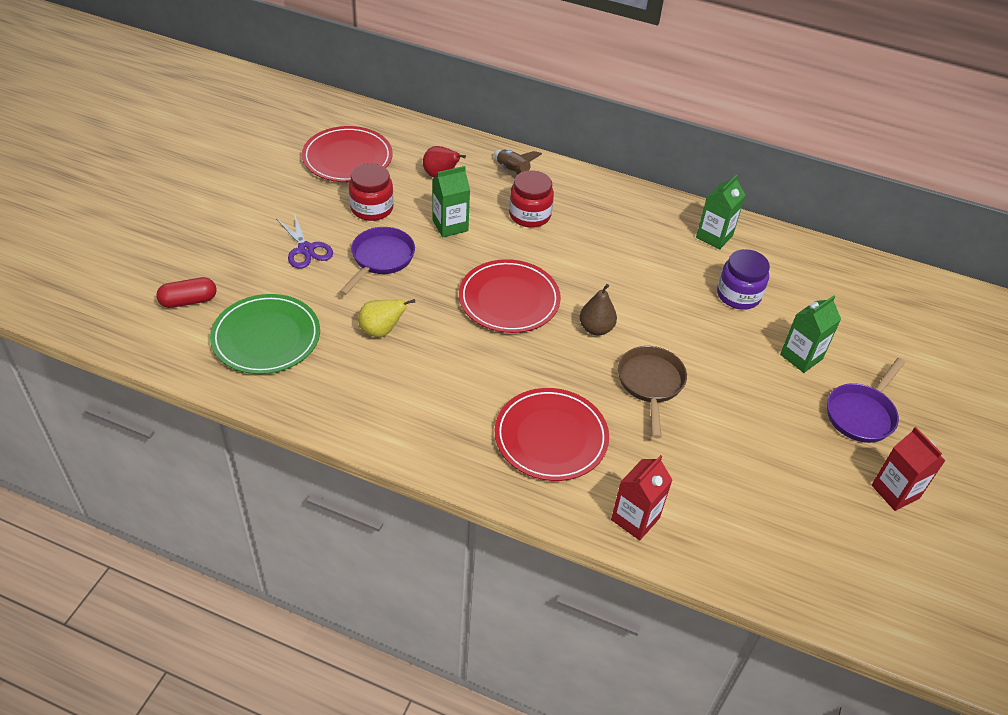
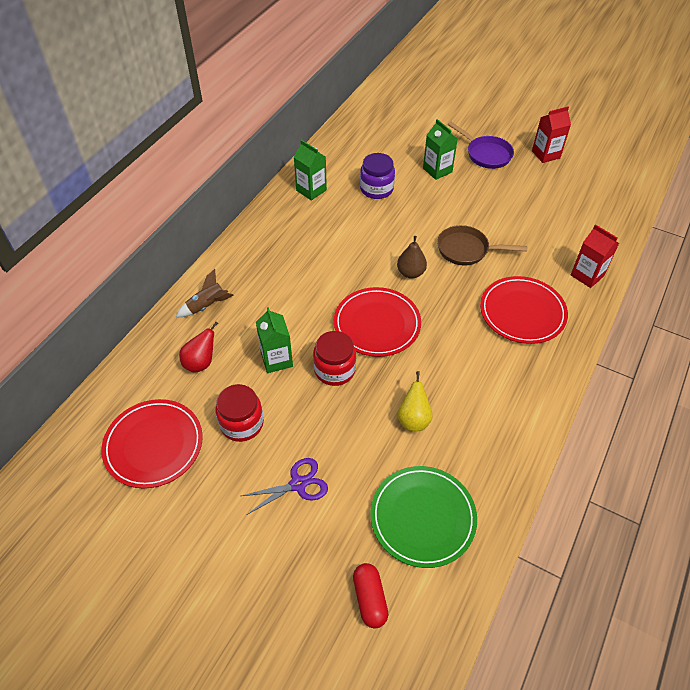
camera: 80 degrees left, 5 degrees up
purple pan [339,227,415,295] -> none
red jar [509,170,554,228] -> red jar moved to [313,331,356,386]

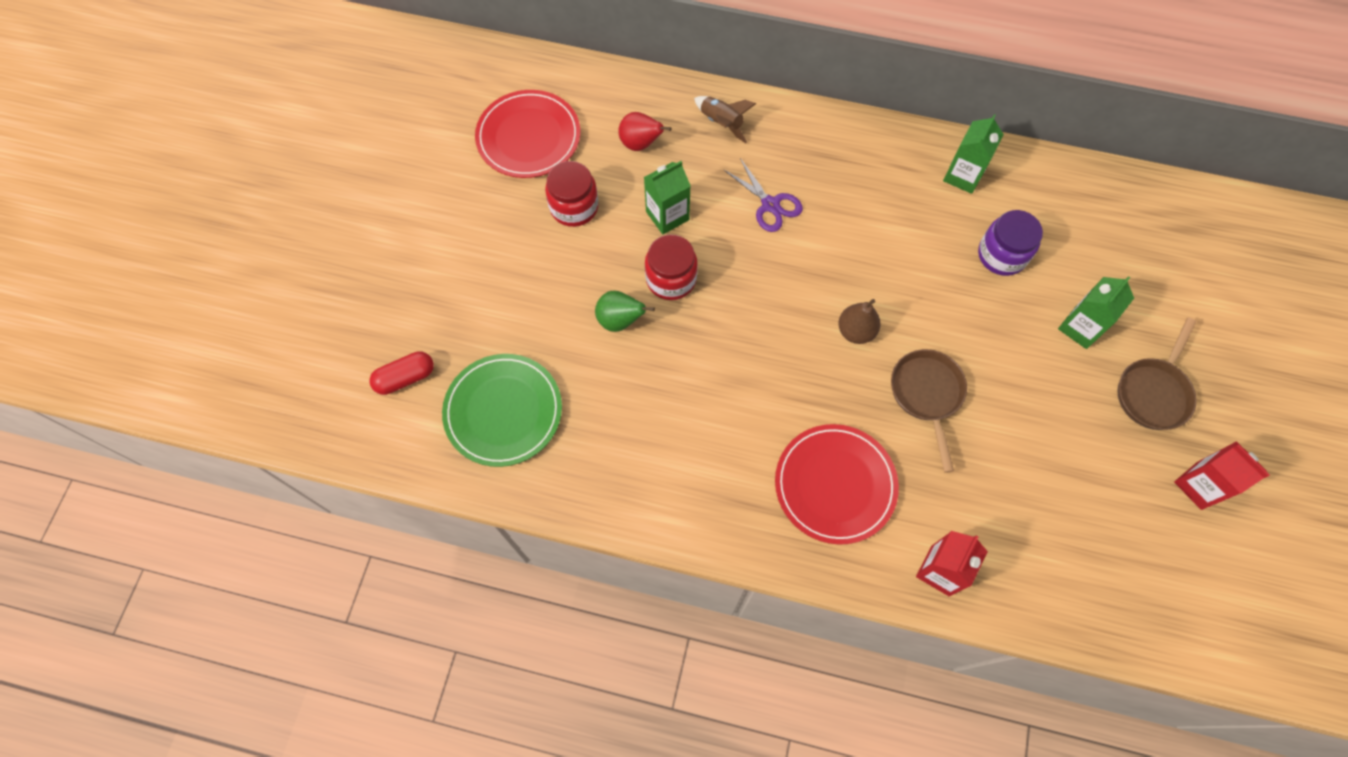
camera: 75 degrees right, 15 degrees up
purple scissors [241,458,328,515] -> purple scissors moved to [723,158,803,232]
red plate [334,287,421,357] -> none
yellow pear [397,371,433,431] -> none
purple pan [448,122,514,169] -> brown pan [1117,318,1197,430]
none -> green pear [595,291,655,332]

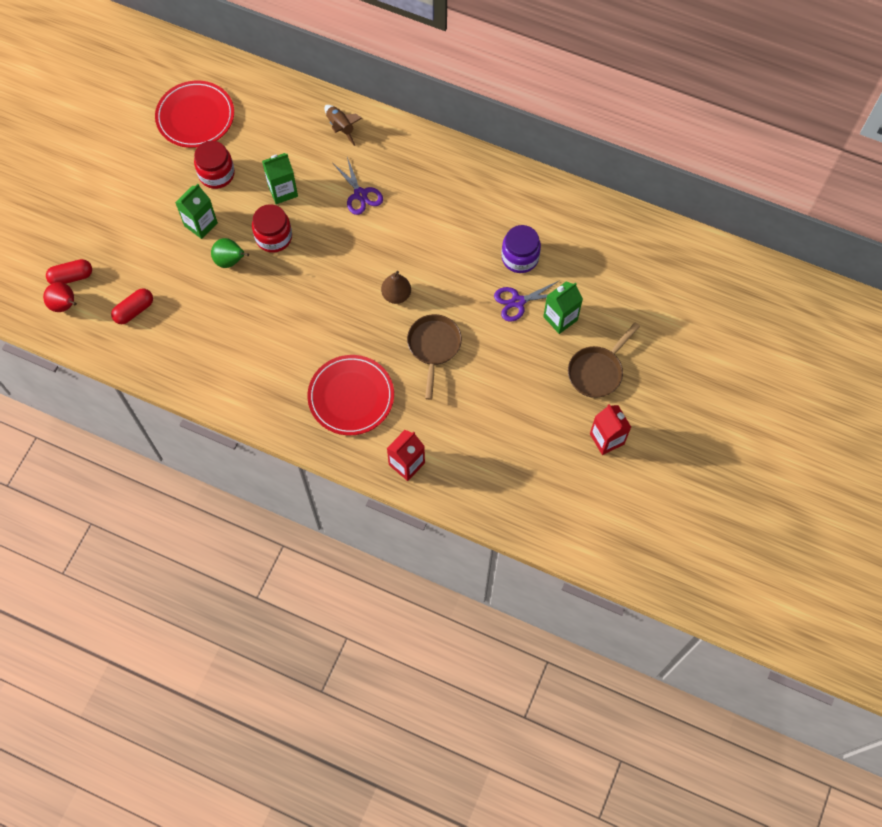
camera: 10 degrees right, 0 degrees up
green plate [442,354,562,467] -> red capsule [111,288,153,324]
red pear [618,112,672,151] -> red pear moved to [43,282,77,312]
green carton [943,114,1004,194] -> green carton moved to [175,184,218,239]
none -> purple scissors [494,281,558,321]

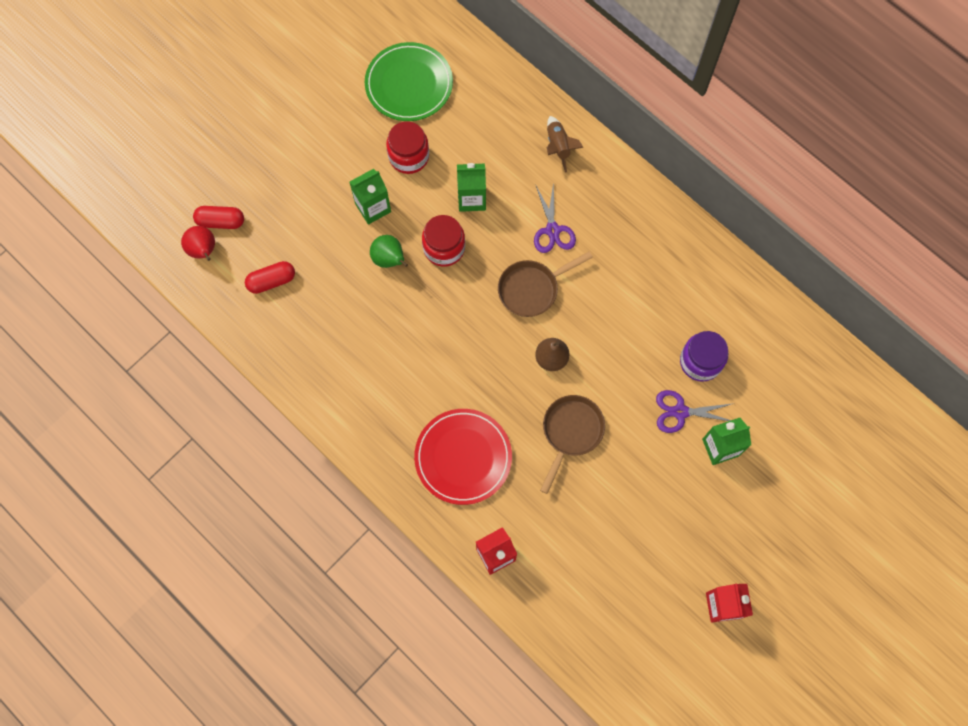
camera: 20 degrees right, 5 degrees up
red plate [155,81,234,148] -> green plate [365,42,453,121]
brown pan [568,322,640,398] -> brown pan moved to [498,251,593,317]

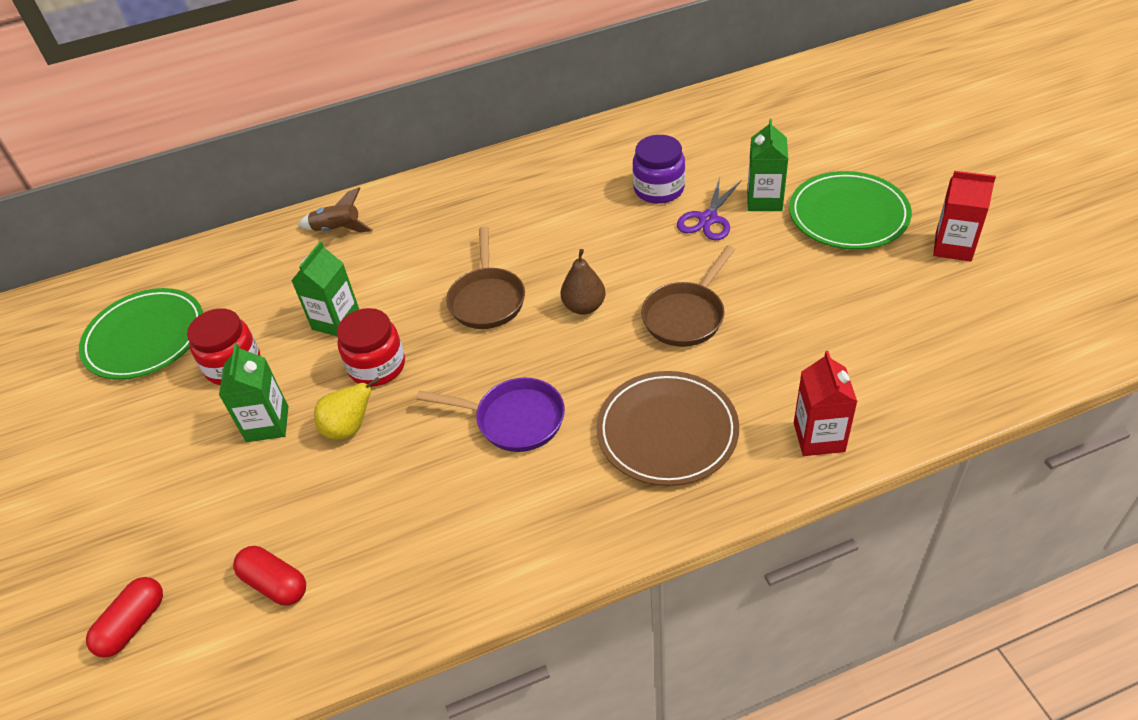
camera: 60 degrees left, 25 degrees down
red pear [181,226,215,261] -> none
red capsule [245,261,295,294] -> red capsule turned 60 degrees counterclockwise [233,546,306,605]
green pear [370,235,408,268] -> yellow pear [314,377,380,440]
red plate [414,409,512,505] -> brown plate [596,371,739,486]
purple scissors [534,182,576,253] -> none
brown pan [540,395,605,494] -> brown pan turned 105 degrees counterclockwise [641,246,735,347]
none -> purple pan [416,378,565,452]
none -> green plate [789,171,912,249]

